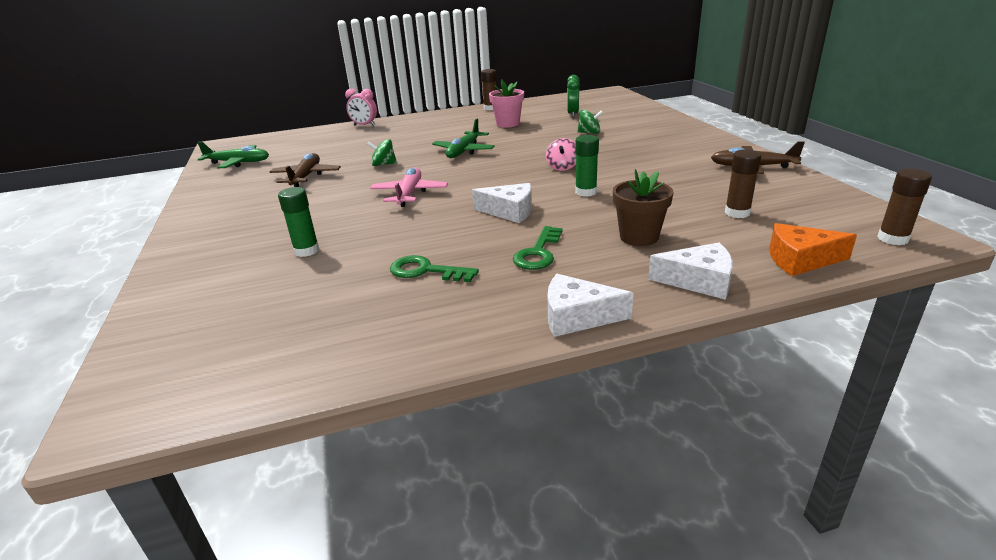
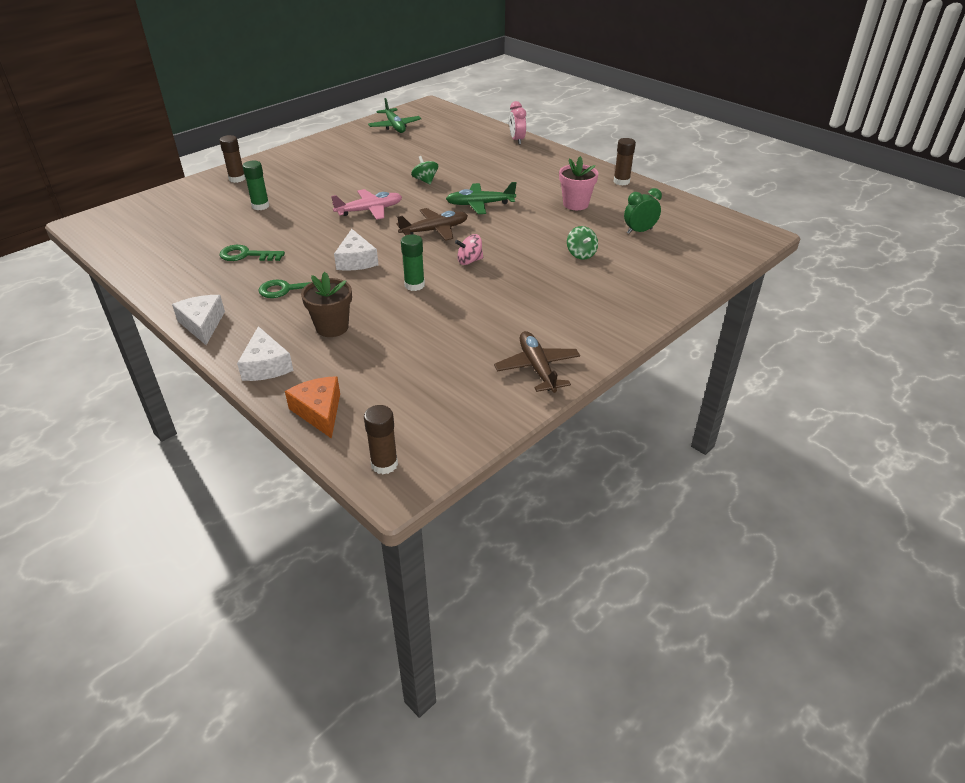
camera: 60 degrees right, 10 degrees up
brown plane [270,153,341,187] -> brown plane moved to [396,208,468,241]
green key [390,255,479,282] -> green key turned 75 degrees counterclockwise [220,245,285,261]
brown glue stick [725,149,761,218] -> brown glue stick moved to [219,135,246,183]

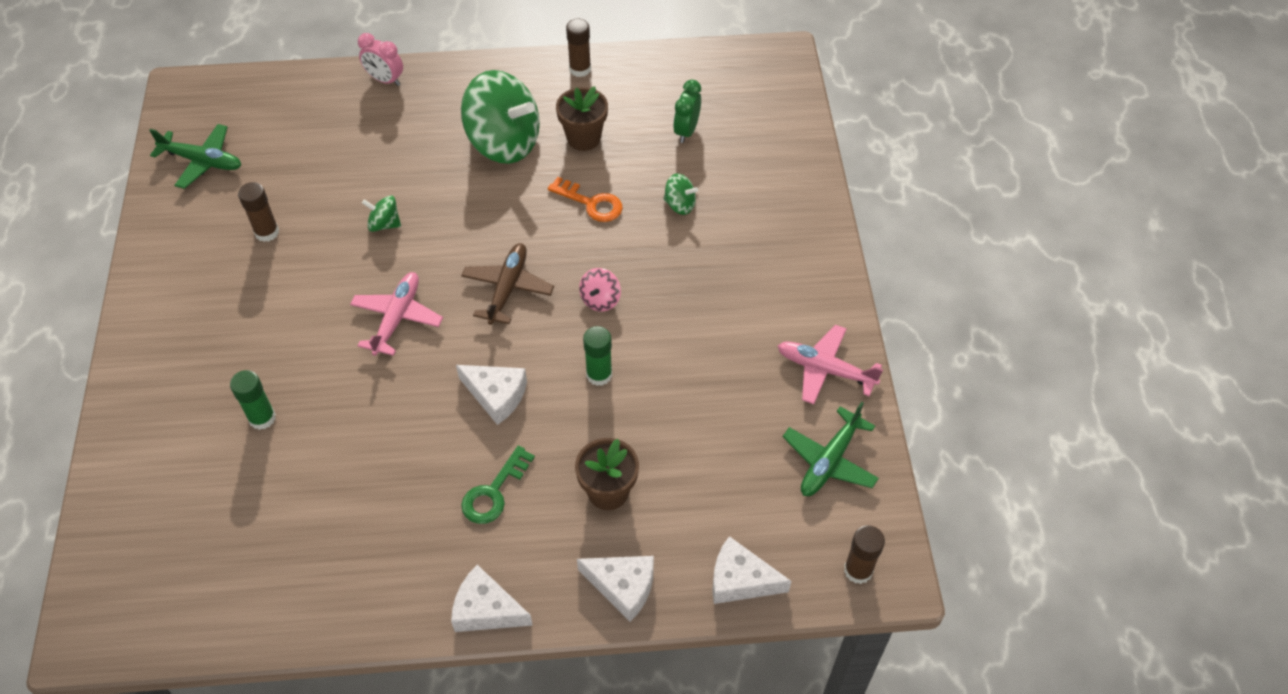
camera: 50 degrees left, 15 degrees up
brown glue stick [219,135,246,183] -> brown glue stick moved to [238,182,279,242]
green key [220,245,285,261] -> none
orange cheese [285,376,340,439] -> white cheese [712,536,791,604]
green plane [446,182,517,214] -> green plane moved to [783,402,879,496]
brown plane [494,331,580,393] -> pink plane [778,325,884,404]
pink flower pot [559,156,598,210] -> brown flower pot [556,86,608,151]
none -> green spinning top [461,70,540,164]
none -> orange key [548,177,623,222]

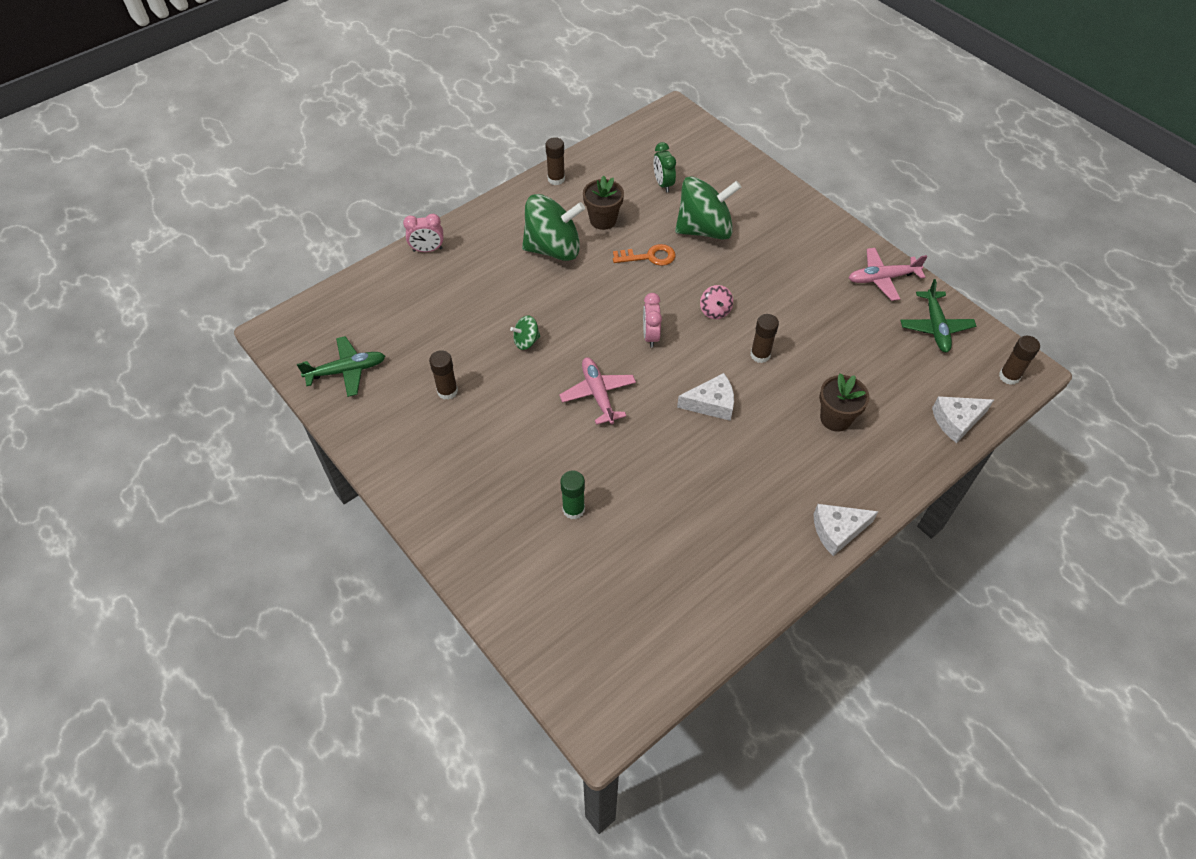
camera: 35 degrees left, 0 degrees up
brown plane [461,243,554,325] -> pink clock [643,293,662,348]
green key [461,446,535,524] -> none
white cheese [577,556,654,622] -> none
green glue stick [583,326,612,386] -> brown glue stick [750,314,779,363]
green spinning top [664,174,698,215] -> green spinning top [675,176,741,240], size x2.29

